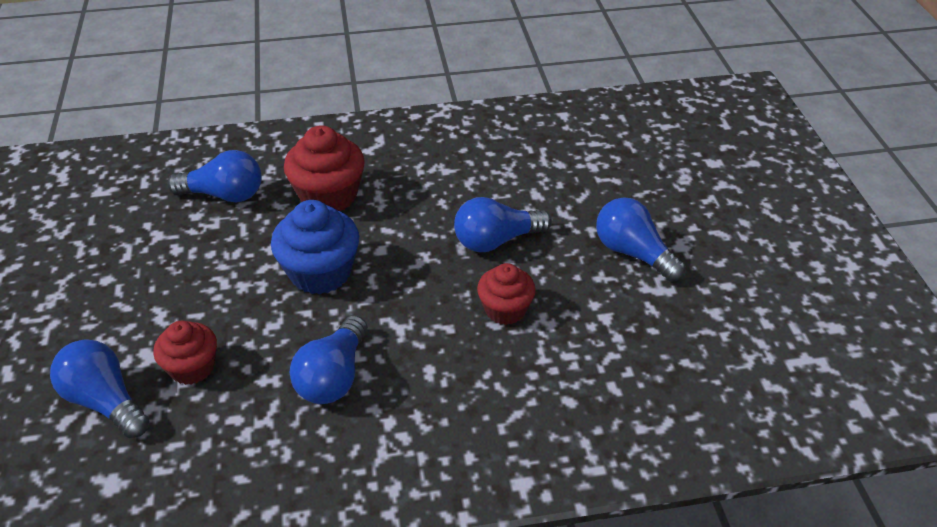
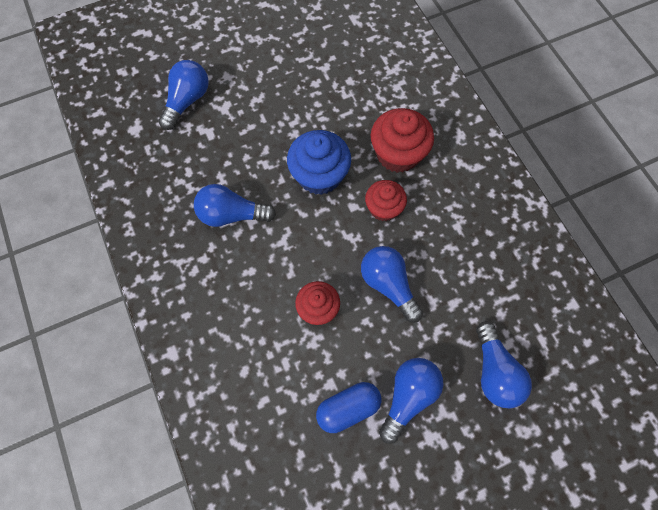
camera: 75 degrees right, 25 degrees up
red cupcake [153,321,217,385] -> red cupcake moved to [365,180,407,221]
blue light bulb [167,150,262,202] -> blue light bulb moved to [476,322,532,408]
none -> blue capsule [316,382,381,433]

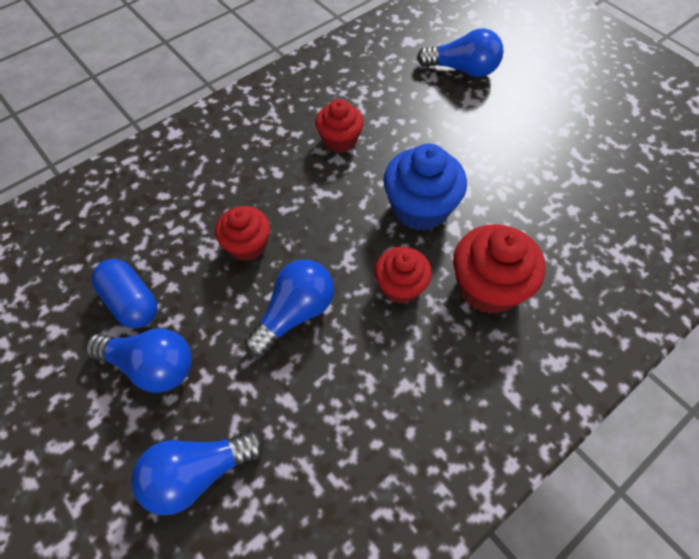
camera: 75 degrees right, 10 degrees down
blue light bulb [194,184,276,227] -> red cupcake [315,99,364,153]

